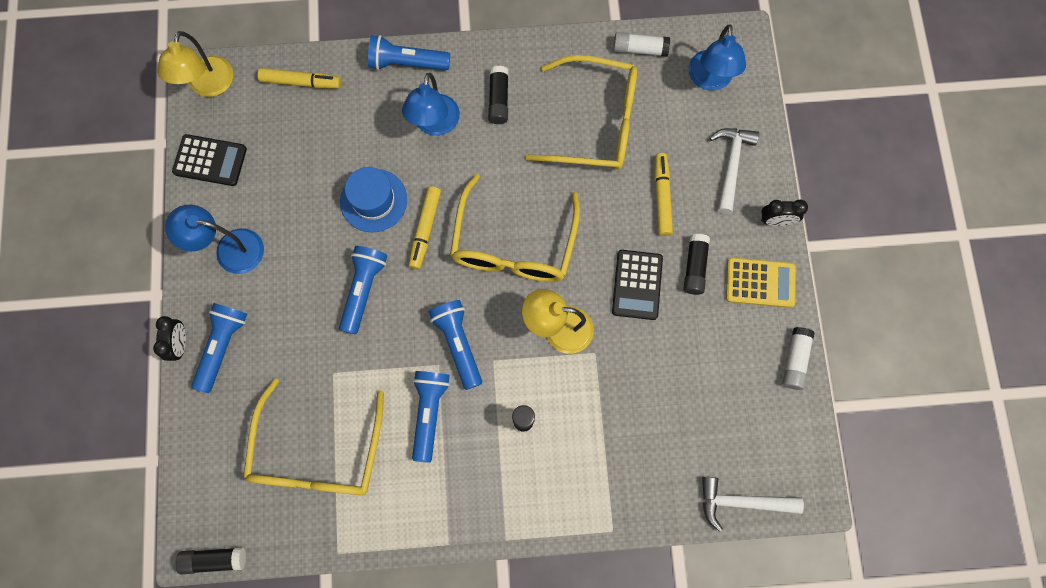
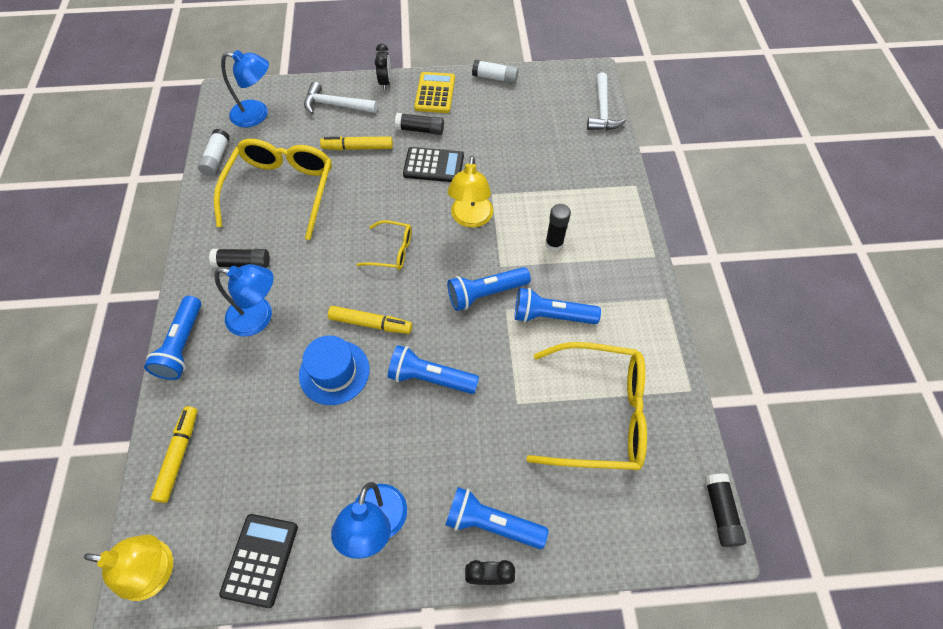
camera: 90 degrees left, 15 degrees down
yellow glasses [450,174,580,282] -> yellow glasses [357,220,412,270], size x0.50

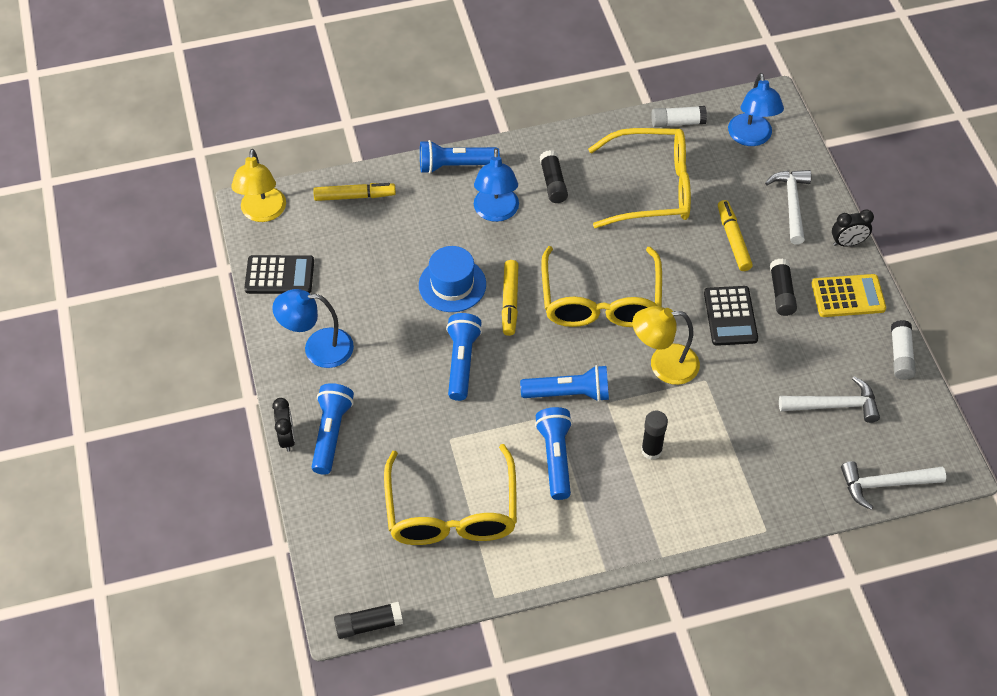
camera: 80 degrees right, 5 degrees down
yellow glasses [357,220,412,270] -> yellow glasses [541,246,662,327], size x2.02
blue flashlight [447,267,531,311] -> blue flashlight turned 120 degrees clockwise [520,365,609,402]
none -> white hammer [779,376,880,423]

